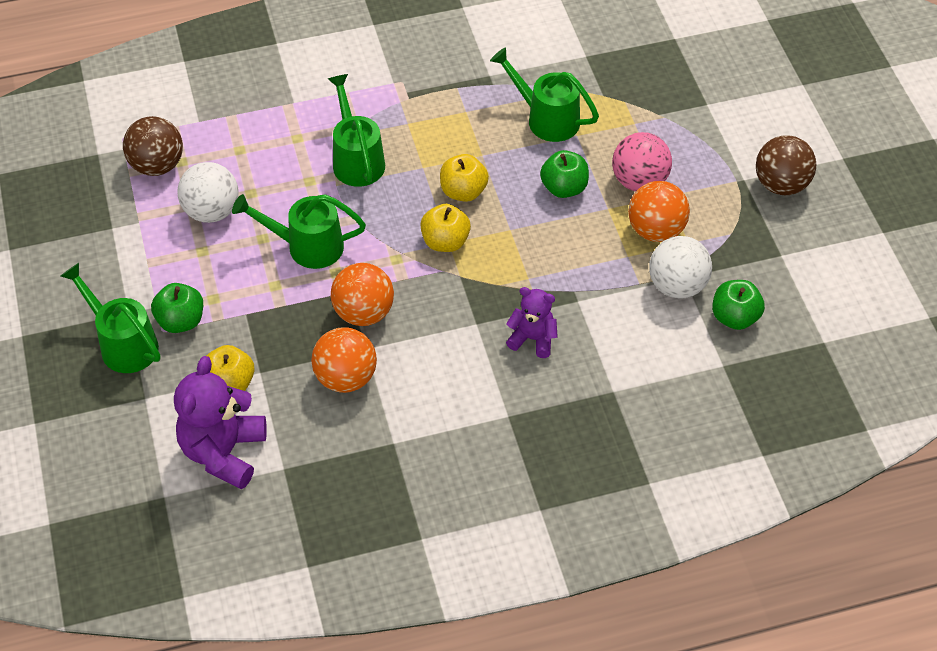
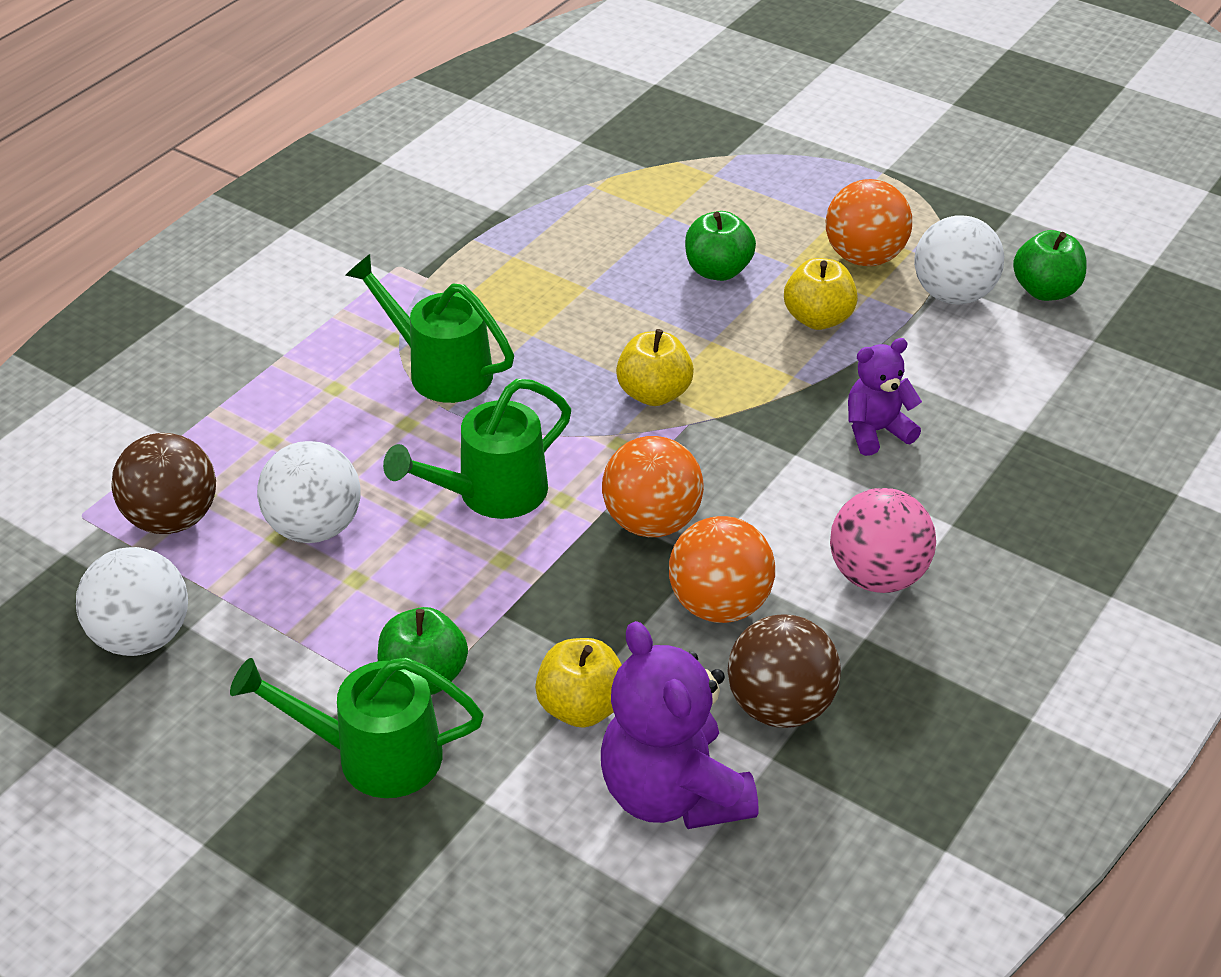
camera: 40 degrees left, 10 degrees down
yellow apple [440,154,489,202] -> yellow apple moved to [784,258,858,330]
green watering can [490,47,599,142] -> none
pink ball [612,132,672,191] -> pink ball moved to [830,488,936,593]
brown ball [756,135,816,195] -> brown ball moved to [727,614,841,728]
none -> white ball [76,547,188,656]

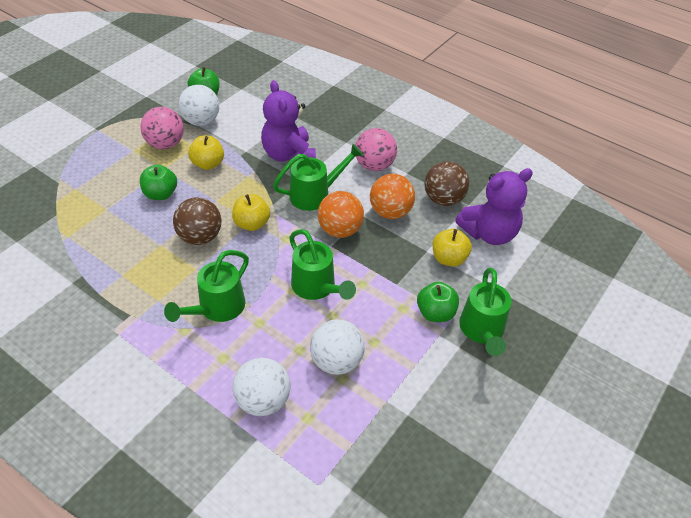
camera: 90 degrees left, 5 degrees up
white ball [76,547,188,656] -> white ball moved to [233,358,290,416]
brown ball [111,433,216,534] -> brown ball moved to [173,197,221,245]
orange ball [826,179,912,266] -> pink ball [140,107,184,149]
purple teddy bear [848,338,922,456] -> purple teddy bear [261,80,316,162], size x1.72
none -> green watering can [273,144,363,211]

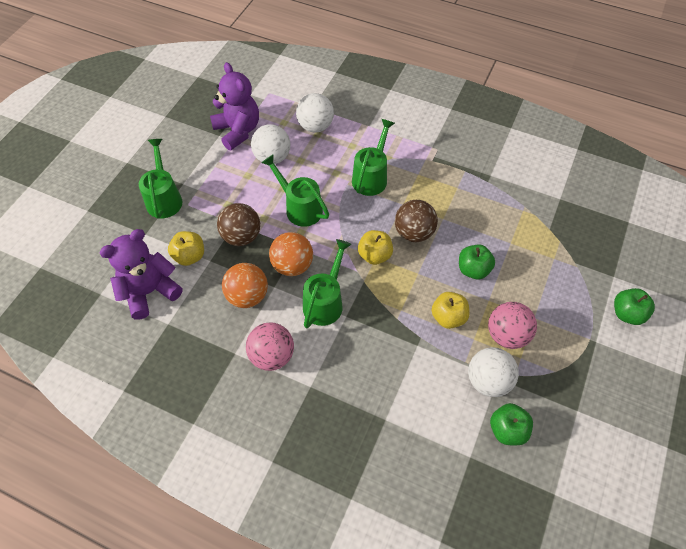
camera: 170 degrees right, 10 degrees up
purple teddy bear [261,80,316,162] -> purple teddy bear moved to [210,62,259,150]
green watering can [273,144,363,211] -> green watering can turned 150 degrees clockwise [303,239,352,328]
green apple [417,282,459,322] -> green apple moved to [614,288,655,325]
brown ball [424,162,469,206] -> brown ball moved to [217,203,260,246]

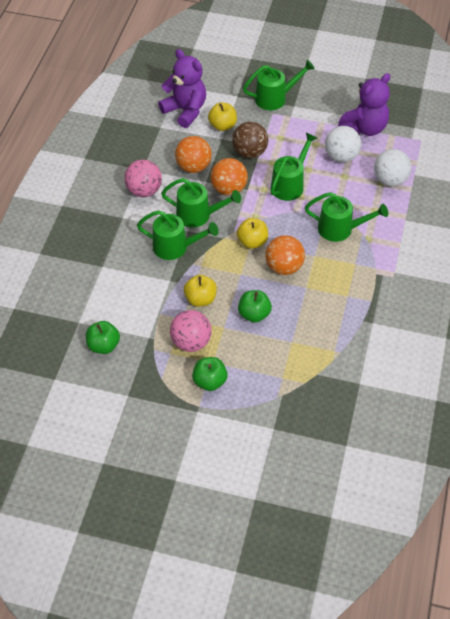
camera: 80 degrees right, 5 degrees down
brown ball [395,200,438,242] -> orange ball [265,235,305,275]
white ball [468,347,519,397] -> none
green apple [614,288,655,325] -> green apple moved to [192,357,228,391]
none -> green watering can [137,210,219,260]

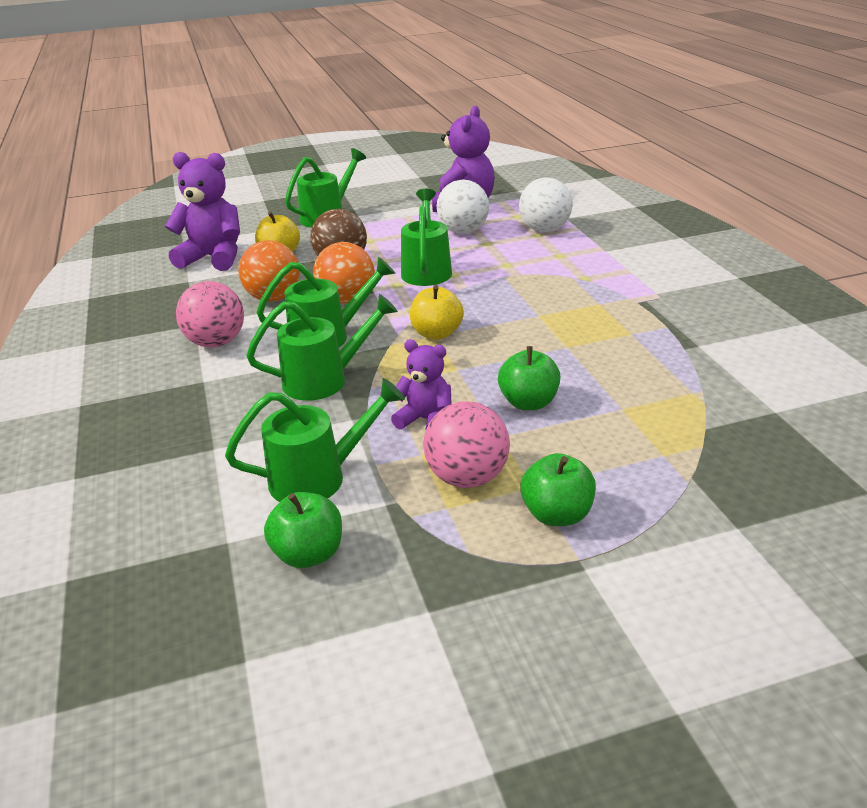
camera: 30 degrees left, 20 degrees down
yellow apple [184,275,217,307] -> purple teddy bear [391,340,451,430]
orange ball [265,235,305,275] -> none
green watering can [305,192,388,242] -> green watering can moved to [225,378,405,502]

